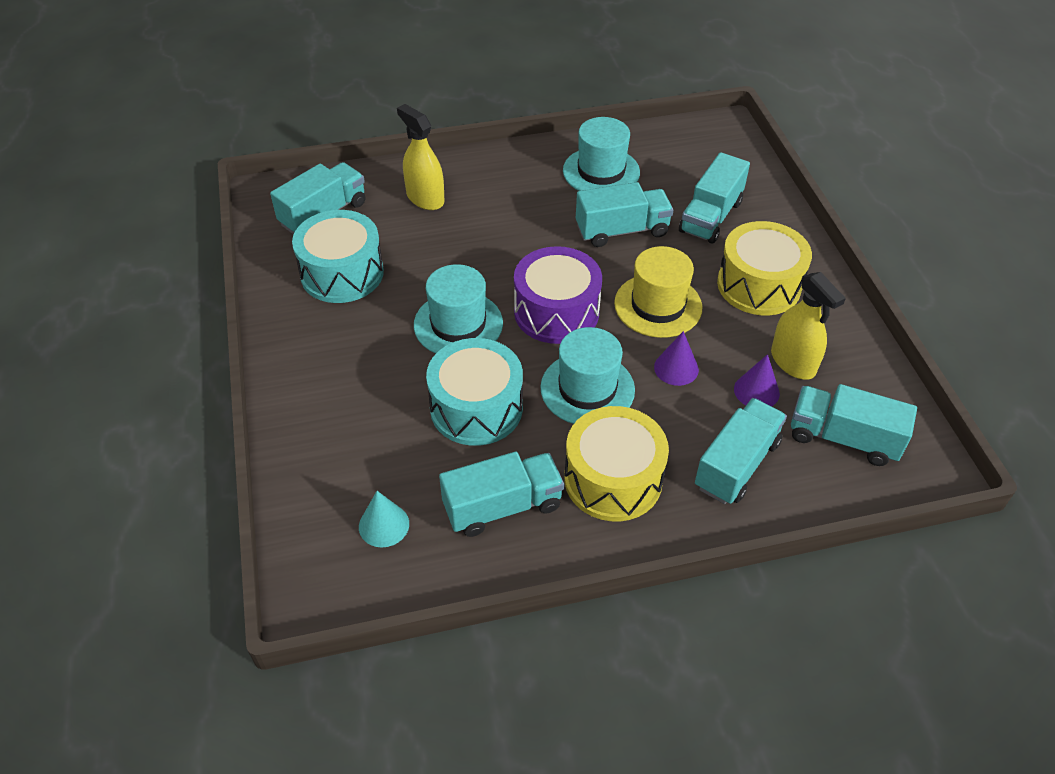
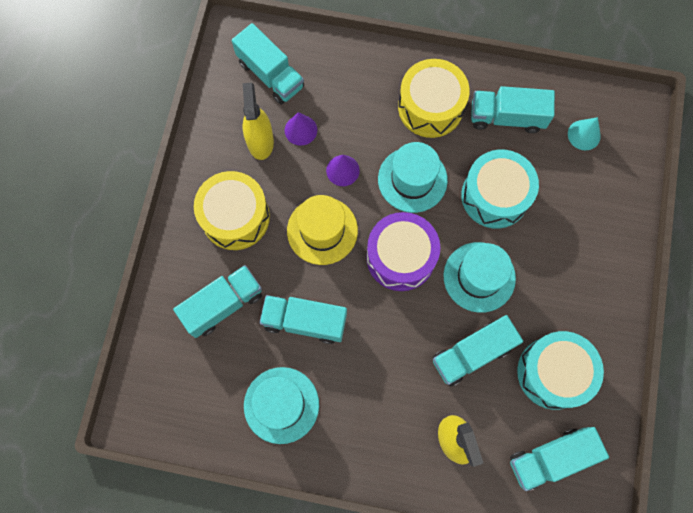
camera: 155 degrees left, 25 degrees up
turquoise truck [695,398,787,504] -> turquoise truck moved to [433,315,523,387]

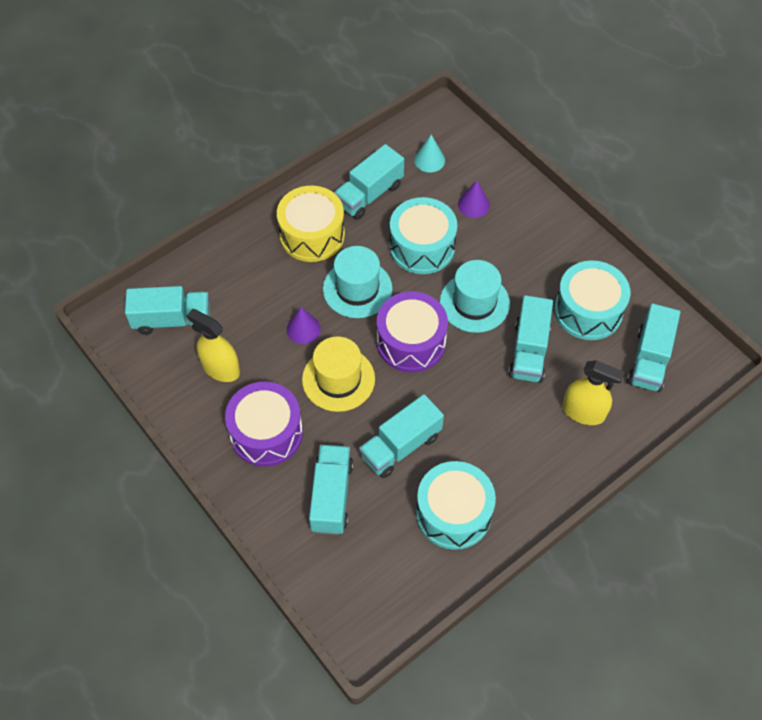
camera: 50 degrees left, 15 degrees down
yellow drum [194,171,270,250] -> purple drum [225,382,303,467]
turquoise hat [244,367,319,444] -> turquoise drum [416,461,496,550]
purple cone [285,112,317,146] -> purple cone moved to [458,180,490,218]

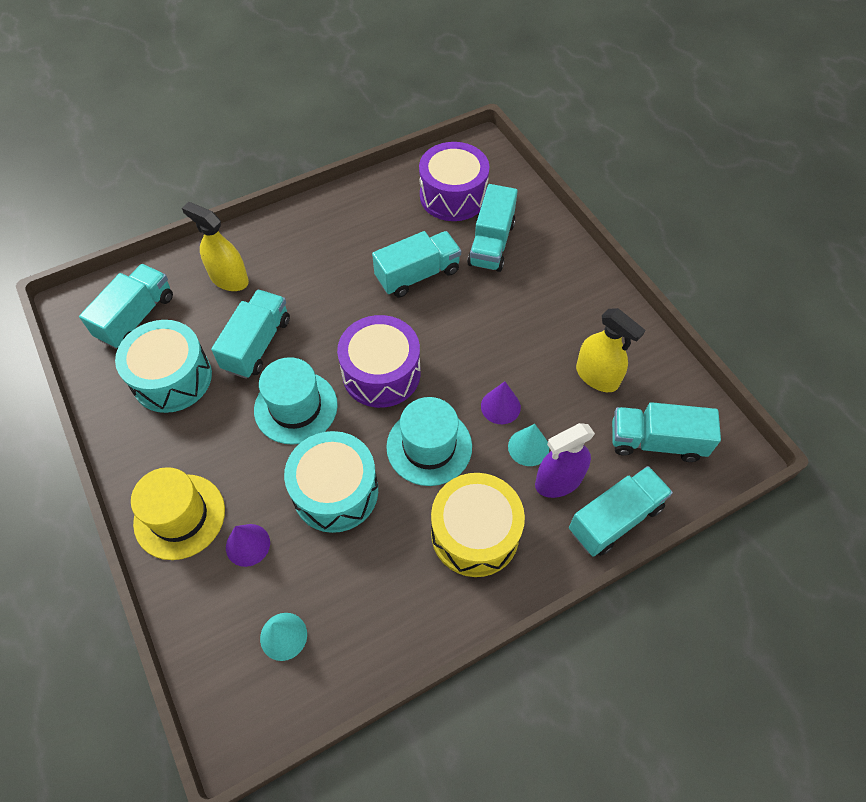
camera: 170 degrees left, 0 degrees up
purple drum [225,382,303,467] -> purple drum moved to [419,142,489,221]
yellow hat [302,336,375,412] -> yellow hat moved to [131,467,225,560]
turquoise truck [334,144,404,220] -> turquoise truck moved to [569,466,673,557]
turquoise drum [416,461,496,550] -> none
none -> turquoise cone [508,424,549,466]
none -> purple spray bottle [535,423,595,498]

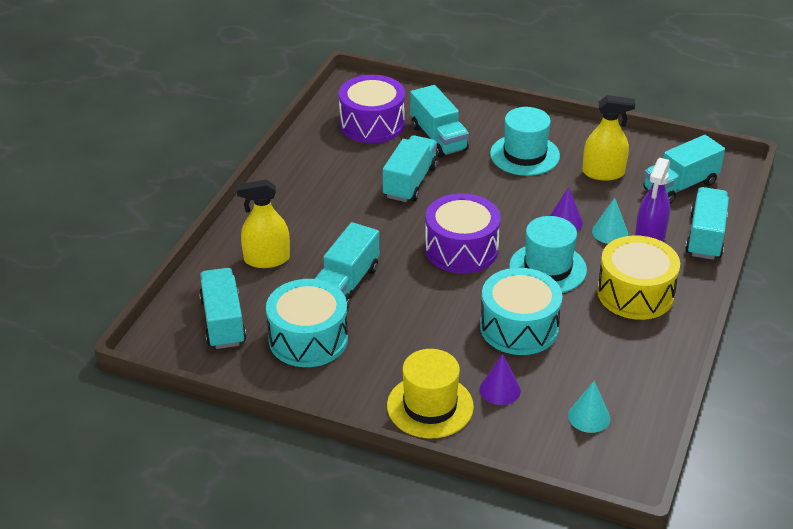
camera: 40 degrees left, 20 degrees down
turquoise truck [211,290,290,379] -> turquoise truck turned 135 degrees counterclockwise [315,222,379,309]
turquoise hat [254,357,338,444] -> turquoise hat moved to [490,107,560,176]

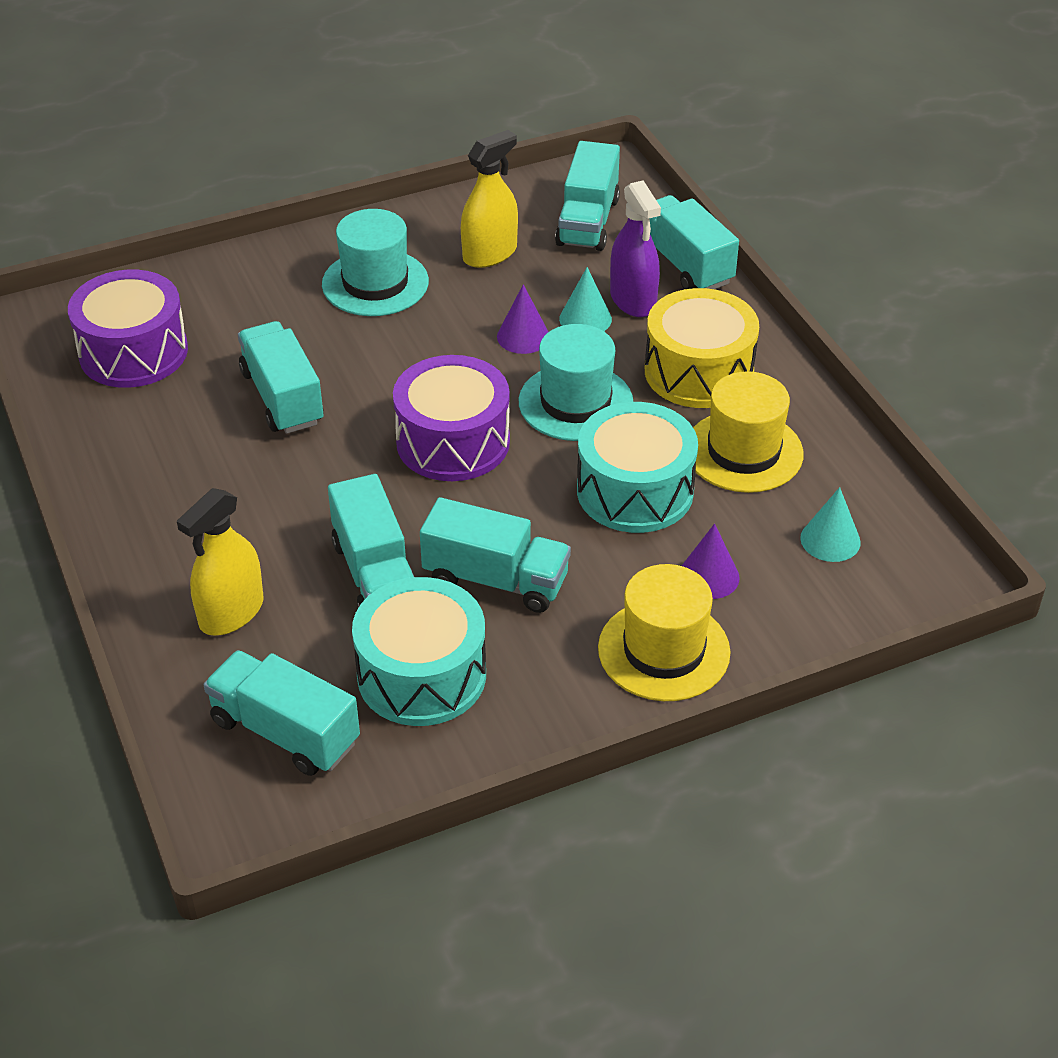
camera: 45 degrees left, 5 degrees up
turquoise truck [410,85,469,158] -> turquoise truck moved to [420,497,571,613]
none -> yellow hat [693,371,804,493]

